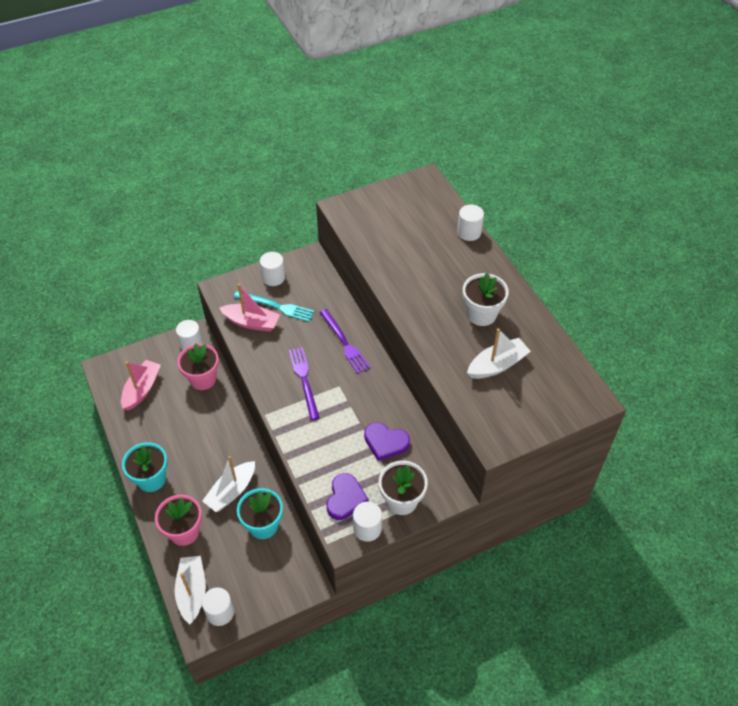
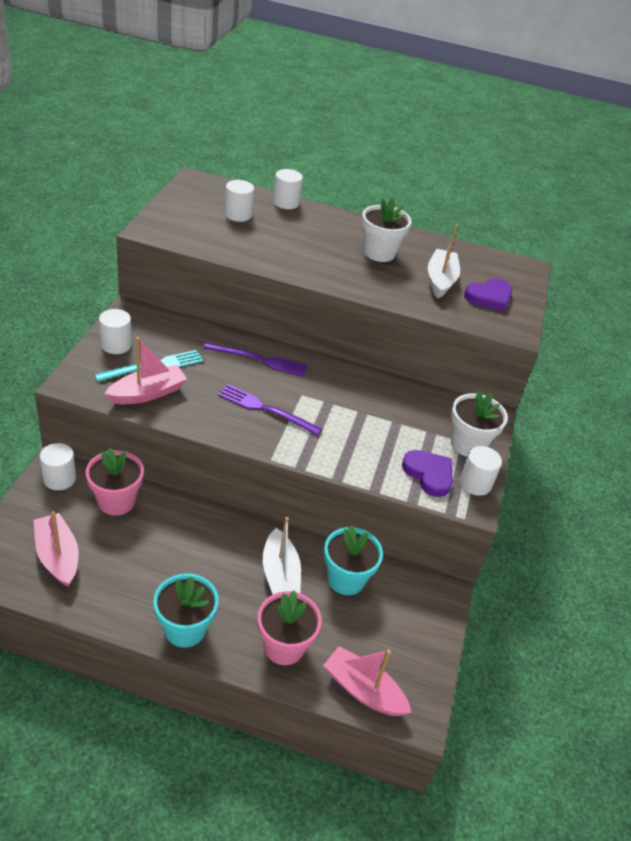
camera: 55 degrees left, 10 degrees down
white boat [175,556,206,624] -> pink boat [323,647,412,716]
white cylinder [202,588,234,626] -> white cylinder moved to [224,180,254,222]
purple heart [364,422,410,461] -> purple heart moved to [464,278,513,312]

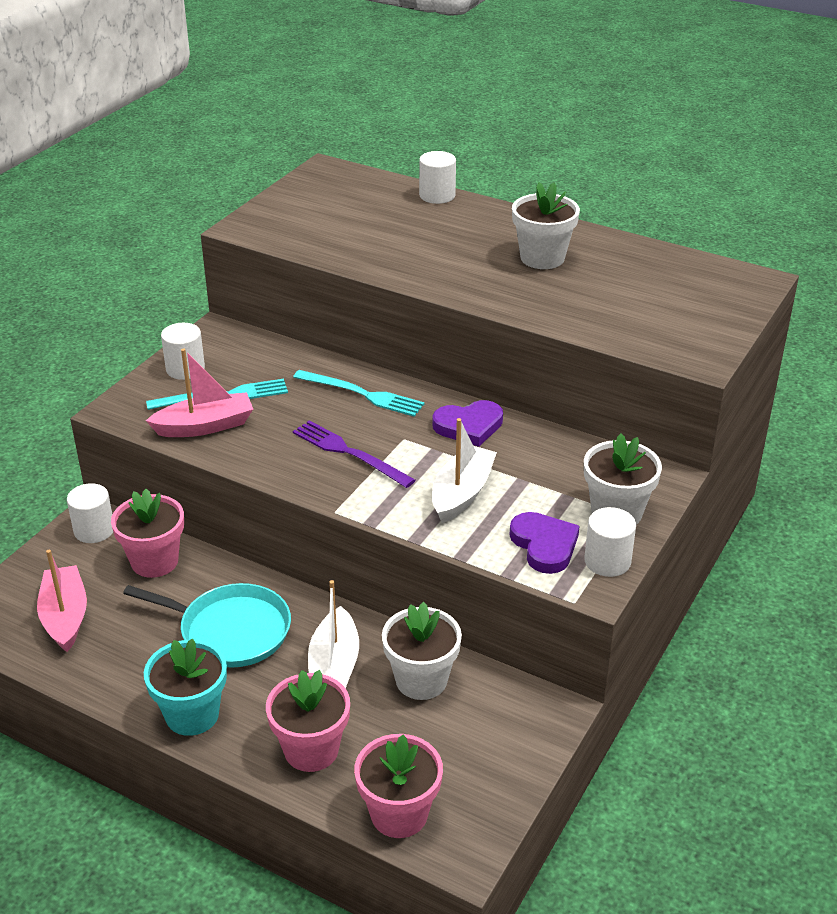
camera: 20 degrees right, 5 degrees down
purple fork [203,342,307,376] -> turquoise fork [293,370,425,417]
white cylinder [224,180,254,222] -> none
pink boat [323,647,412,716] -> pink flower pot [354,734,443,838]
turquoise flower pot [324,525,383,595] -> white flower pot [382,602,462,700]
white boat [428,225,460,298] -> white boat moved to [432,418,497,523]
purple heart [464,278,513,312] -> purple heart moved to [432,400,503,447]
none -> turquoise pan [123,583,291,668]

